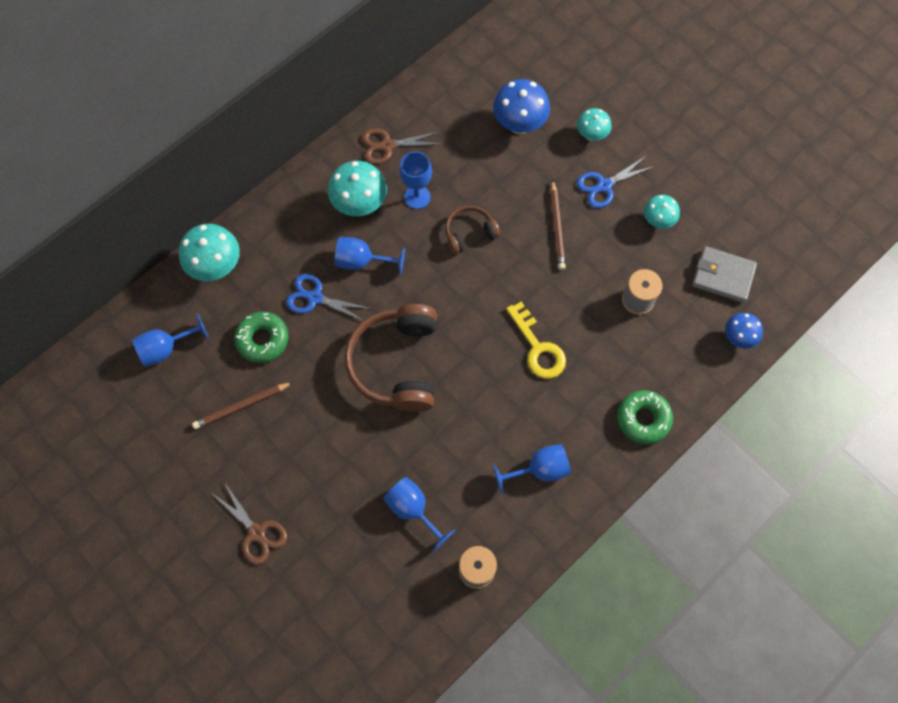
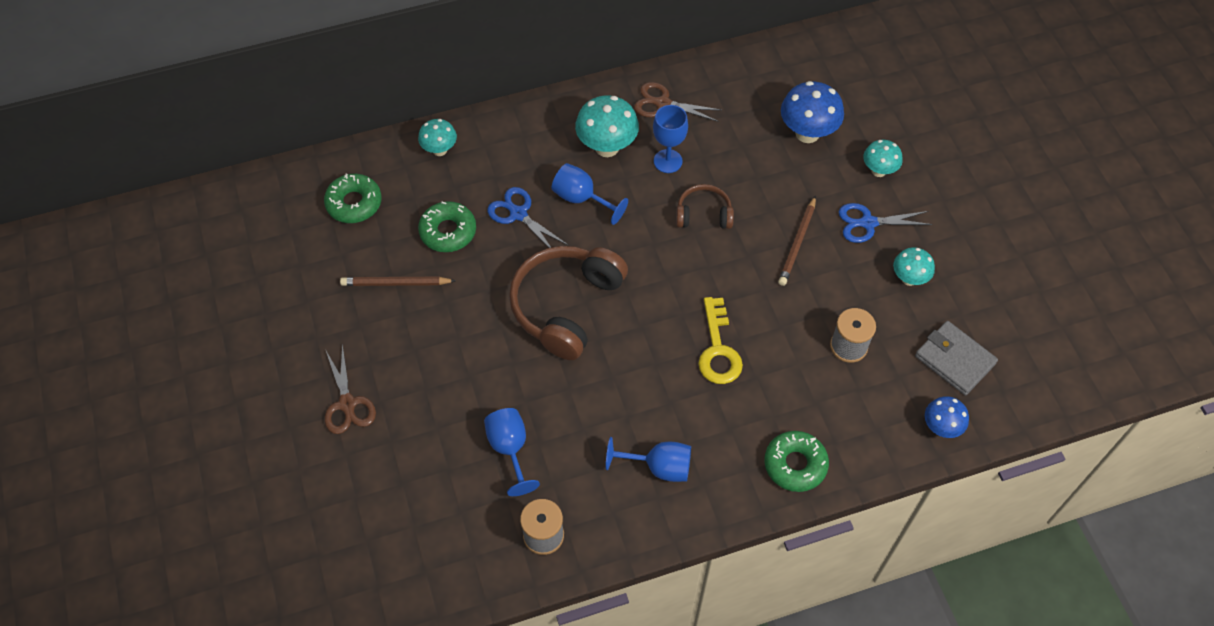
camera: 25 degrees right, 10 degrees down
blue goblet [132,314,209,367] -> green donut [324,174,382,223]
turquoise mushroom [179,224,240,281] -> turquoise mushroom [418,119,457,156], size x0.61

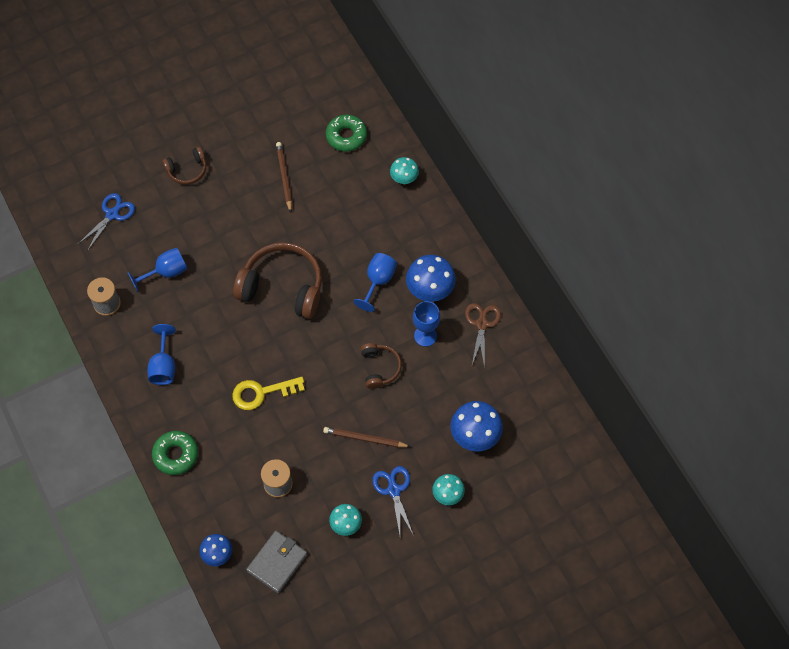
camera: 80 degrees right, 5 degrees up
brown scissors [325,344,376,434] -> brown headphones [162,147,206,185]
green donut [418,201,476,252] -> none
blue scissors [487,187,568,248] -> blue scissors moved to [77,193,135,251]
turquoise mushroom [575,95,639,157] -> blue mushroom [406,255,456,302]

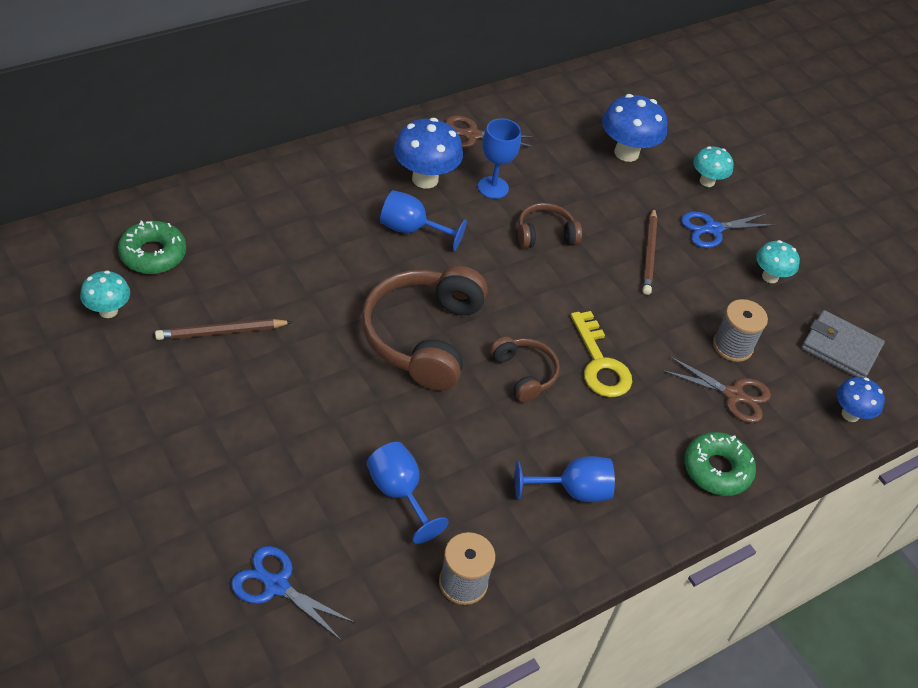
camera: 100 degrees left, 15 degrees down
brown headphones [162,147,206,185] -> brown headphones moved to [490,337,560,402]
turquoise mushroom [390,157,419,184] -> turquoise mushroom moved to [80,270,130,318]
none -> brown scissors [662,356,771,423]

